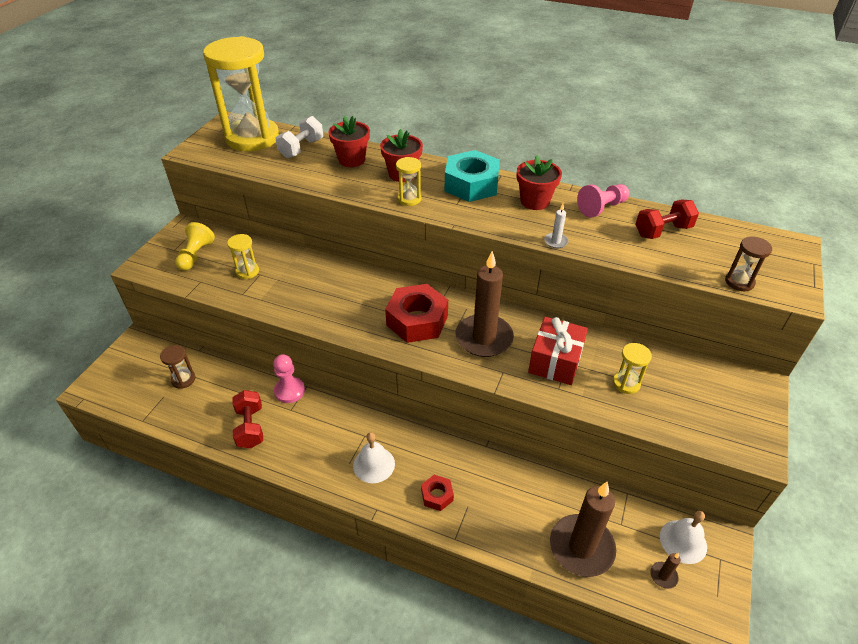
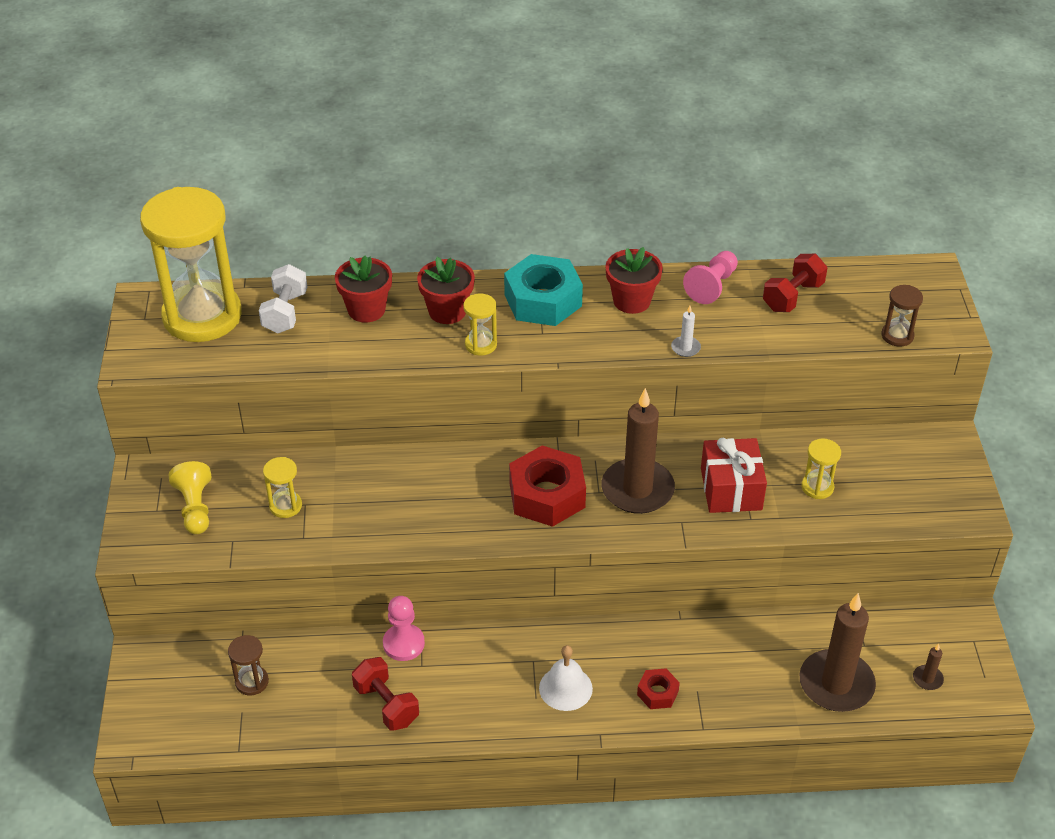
camera: 25 degrees left, 0 degrees up
white bell [660,511,707,564] -> none

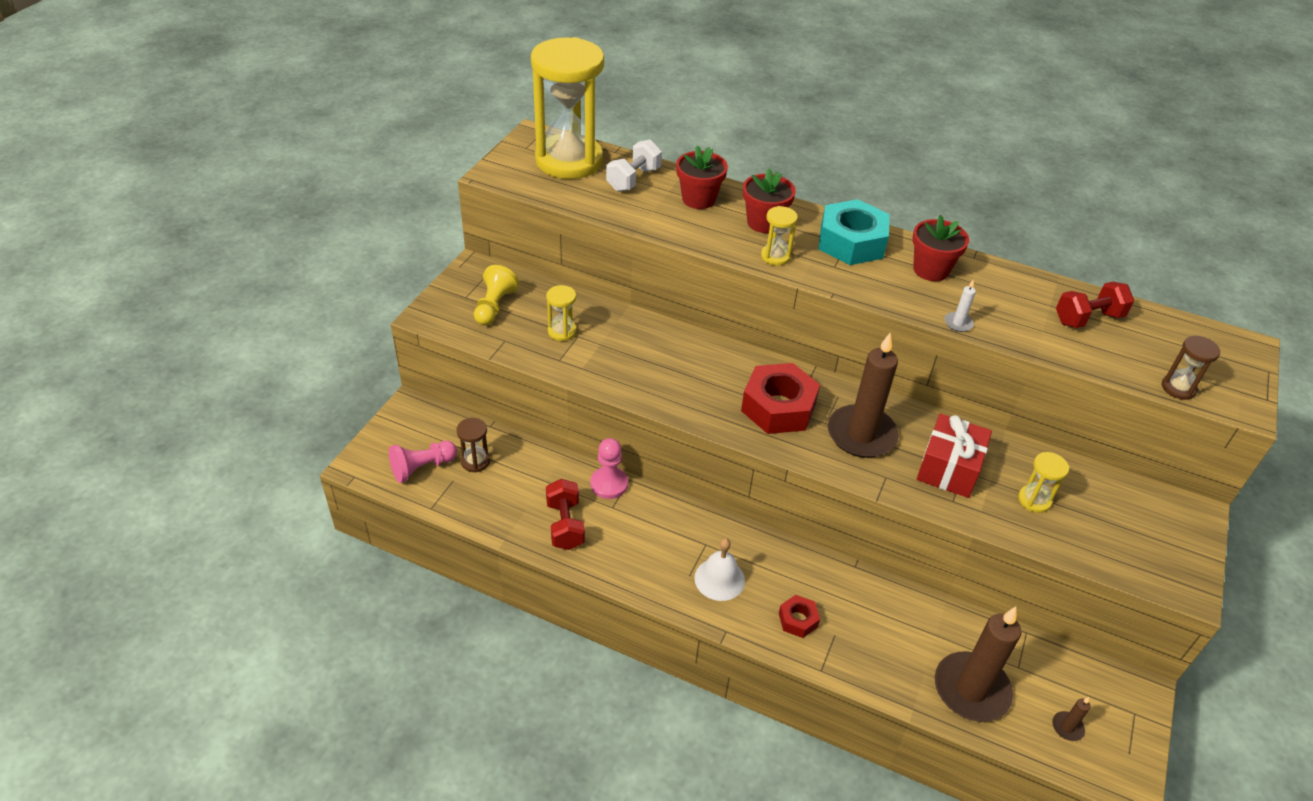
camera: 25 degrees right, 0 degrees up
pink pawn [683,251,738,304] -> pink pawn moved to [389,441,457,483]

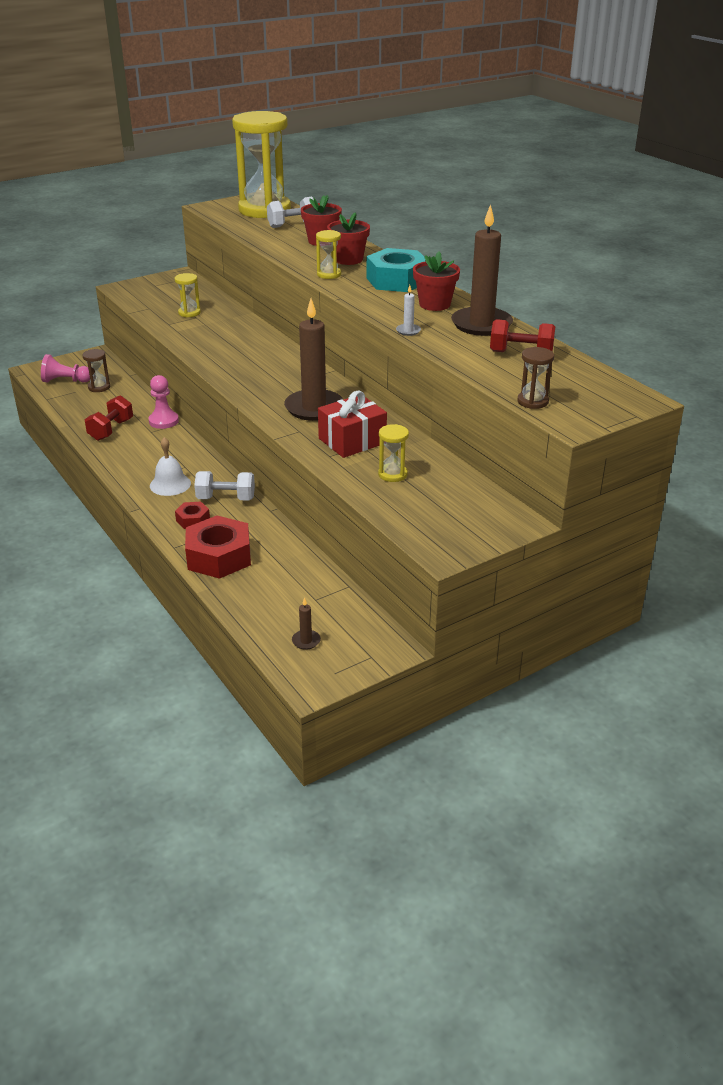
camera: 35 degrees right, 10 degrees down
yellow pawn [474,265,519,326] -> none
red nut [741,363,820,434] -> red nut moved to [185,516,251,579]
brown candle [935,607,1021,722] -> brown candle moved to [451,204,513,336]
none -> white dumbbell [194,471,255,501]

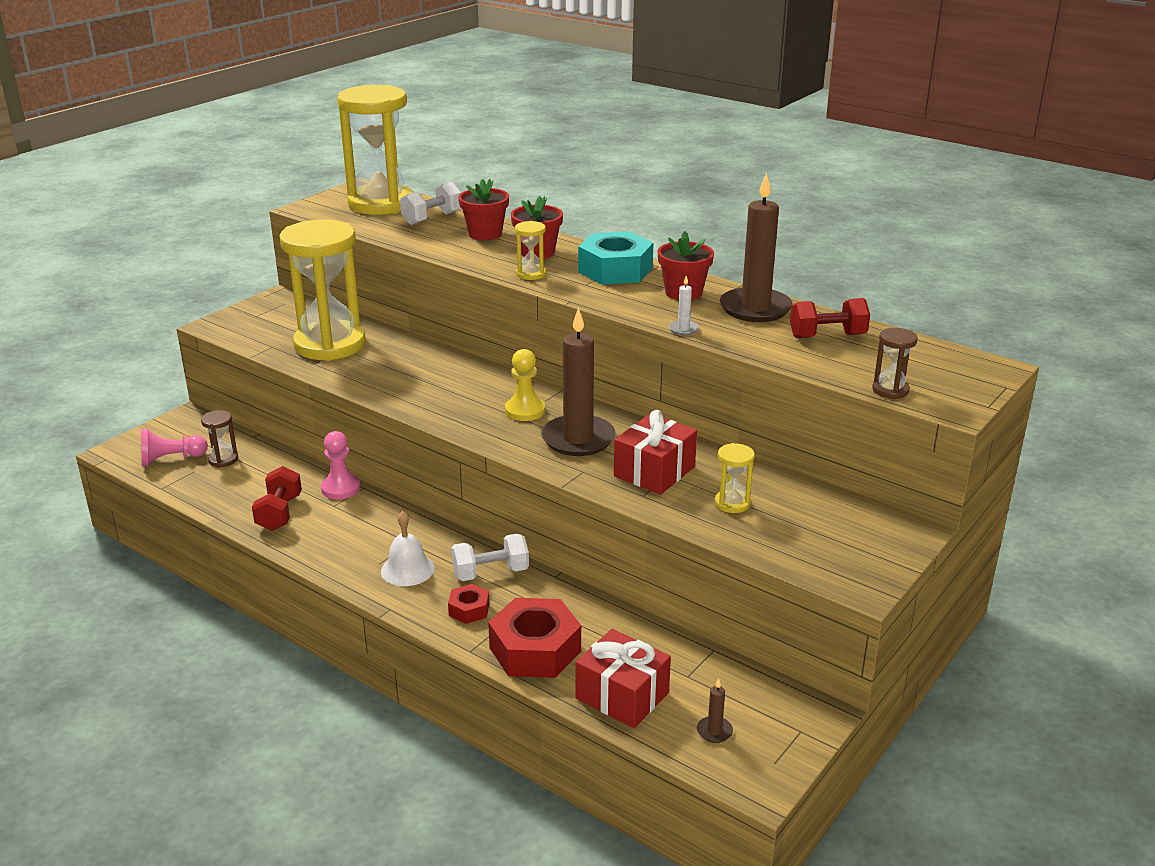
camera: 20 degrees left, 5 degrees down
yellow hourglass [175,273,201,317] -> yellow hourglass [279,219,366,361], size x2.48
none -> yellow pawn [505,349,545,421]
none -> red gift [575,629,671,728]

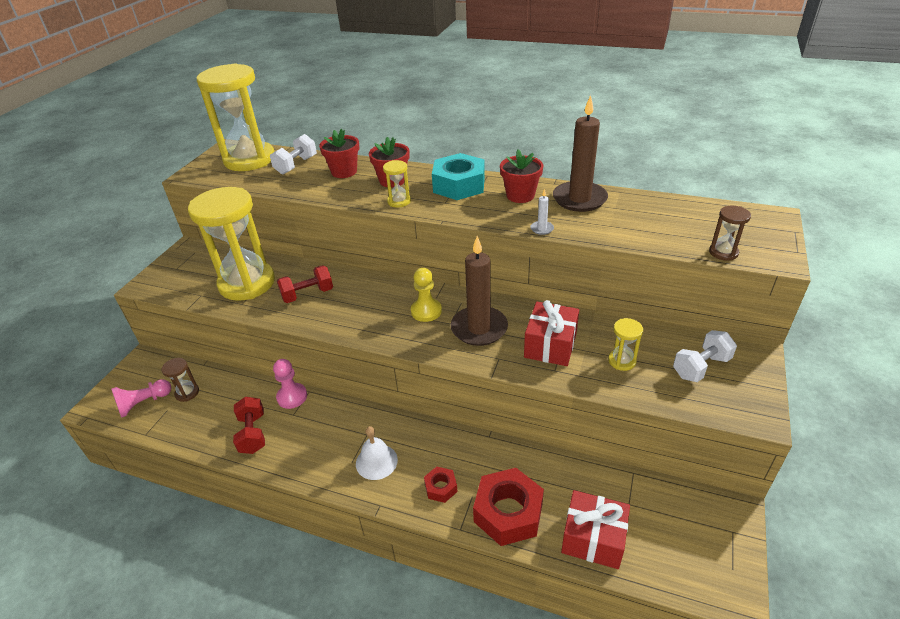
camera: 15 degrees left, 10 degrees up
white dumbbell [451,533,529,581] -> white dumbbell moved to [673,330,737,382]
brown candle [697,678,733,743] -> none
red dumbbell [790,298,870,338] -> red dumbbell moved to [277,265,333,303]

